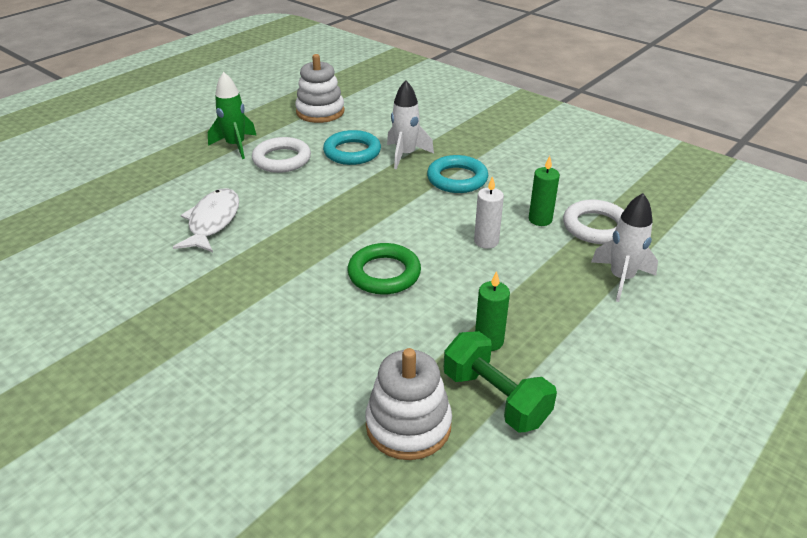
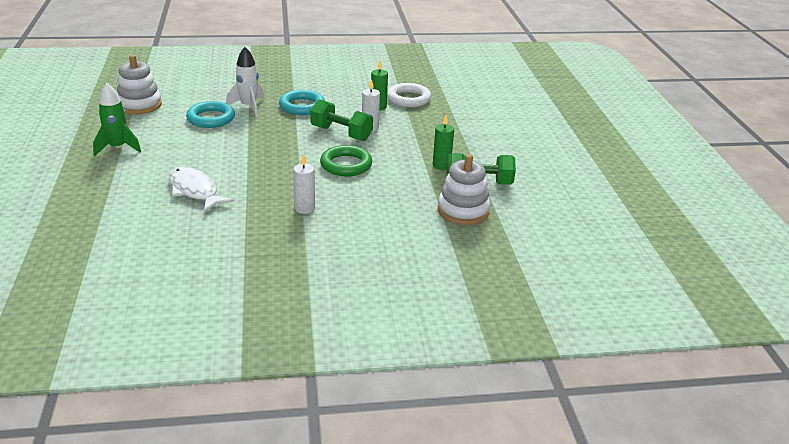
camera: 50 degrees left, 5 degrees down
white ring [252,137,311,173] -> none
white rocket [591,193,658,302] -> none
none -> white candle [293,153,315,214]
none -> green dumbbell [310,99,373,141]

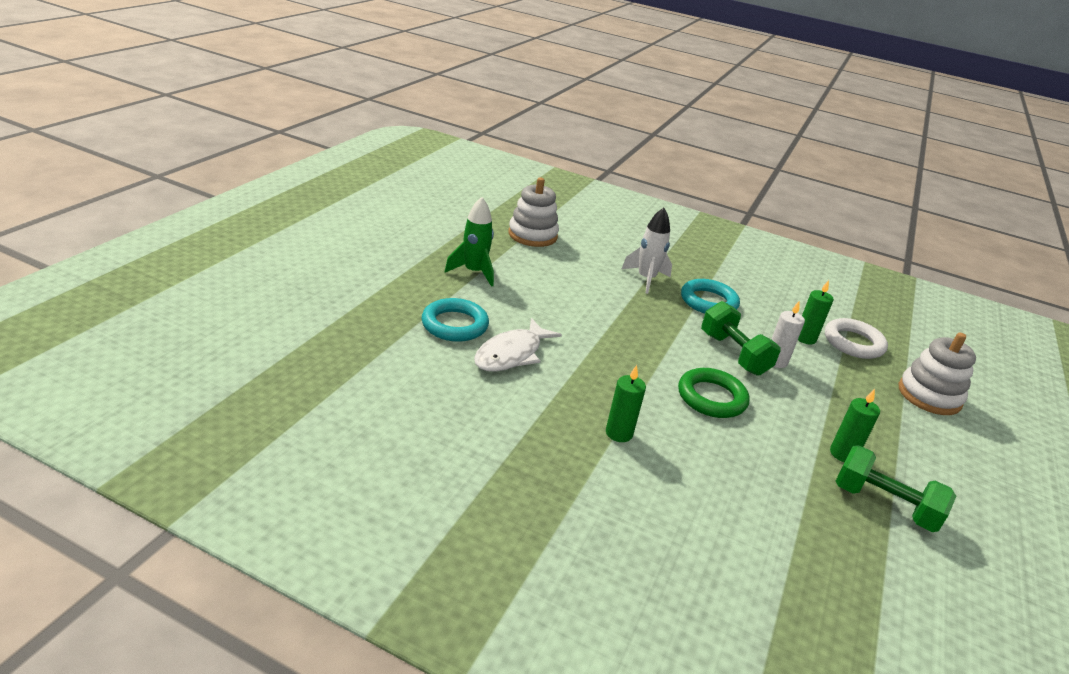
camera: 30 degrees right, 0 degrees up
white fish [169,167,234,213] -> white fish turned 135 degrees counterclockwise [474,318,562,372]
turquoise ring [186,101,235,128] -> turquoise ring moved to [422,298,489,342]
white candle [293,153,315,214] -> green candle [606,365,646,442]
white stacking toy [438,154,491,225] -> white stacking toy moved to [899,332,976,415]

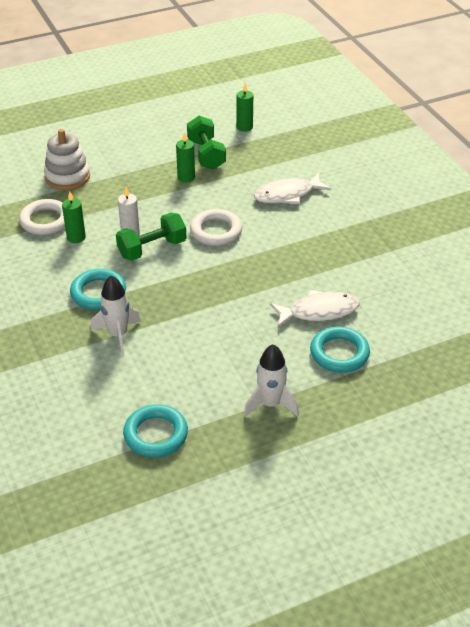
camera: 135 degrees left, 10 degrees up
green rocket [445,197,494,287] -> white rocket [244,344,299,417]
white stacking toy [508,178,559,247] -> turquoise ring [123,404,188,457]
green candle [606,365,646,442] -> green candle moved to [237,83,253,132]
green ring [678,368,750,418] -> white ring [190,209,242,246]
green dumbbell [701,301,781,376] -> green dumbbell turned 45 degrees clockwise [116,213,187,261]
none -> white fish [254,173,331,204]

